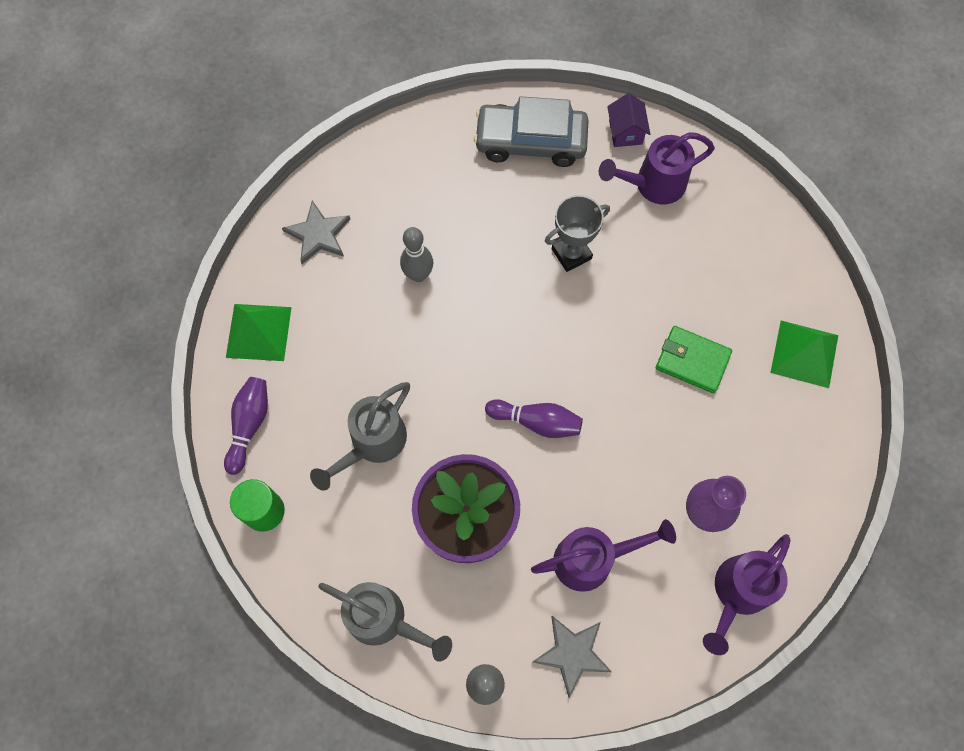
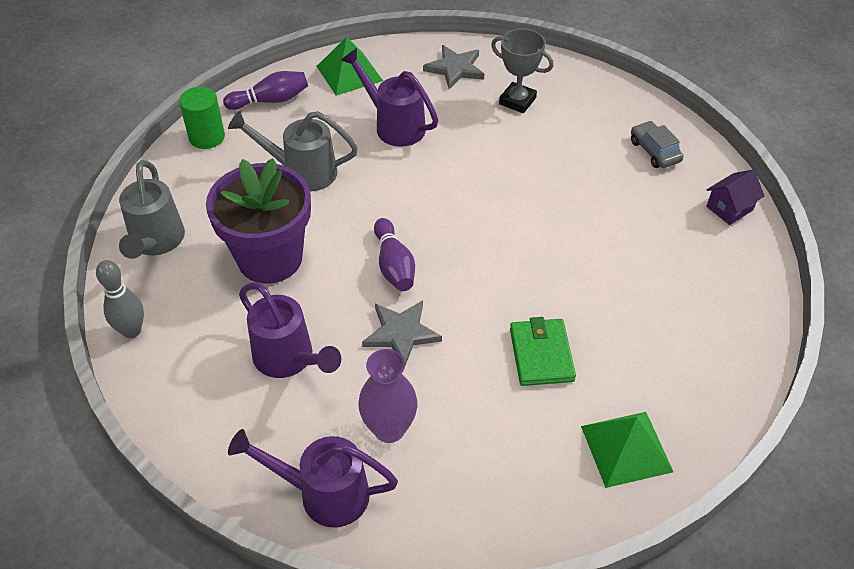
camera: 60 degrees right, 20 degrees down
grey bowling pin [400,227,433,282] -> none
grey car [474,96,589,167] -> grey car [631,121,684,168], size x0.53
grey star [533,616,612,698] -> grey star moved to [362,300,442,366]
grey trophy [545,195,610,272] -> grey trophy moved to [491,29,554,113]
purple watering can [599,132,715,204] -> purple watering can moved to [341,48,438,147]

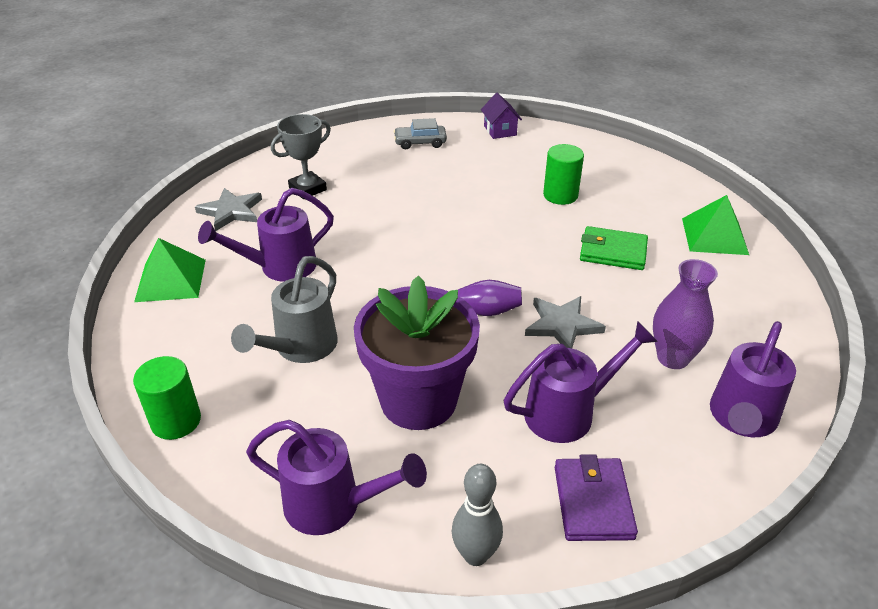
camera: 70 degrees left, 10 degrees down
grey watering can [119,160,185,259] -> purple watering can [246,420,427,535]
purple bowling pin [223,71,308,110] -> none
none -> green cylinder [543,144,584,205]
none -> purple wallet [555,454,638,541]

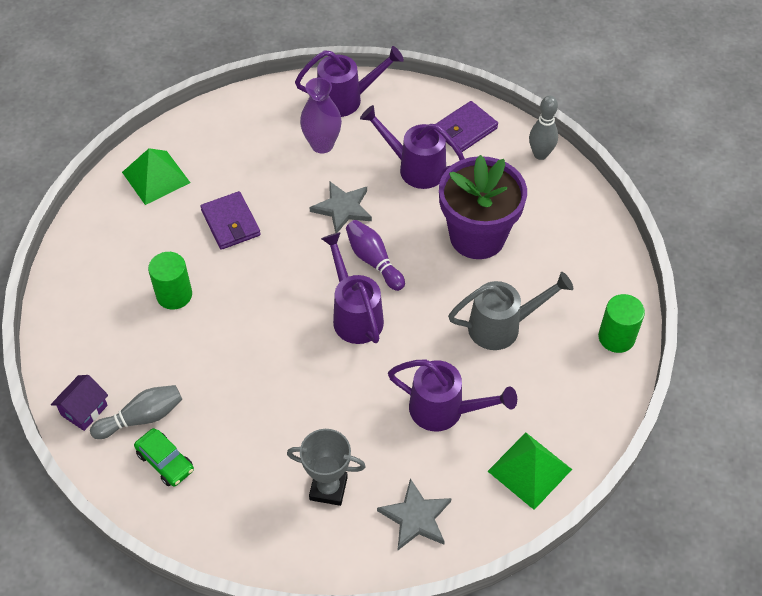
camera: 130 degrees left, 15 degrees up
purple watering can [246,420,427,535] -> purple watering can moved to [321,232,384,344]
grey car [394,118,447,149] -> green car [134,428,194,486]
green wallet [580,226,648,270] -> purple wallet [200,191,261,250]
none -> grey bowling pin [90,385,182,439]

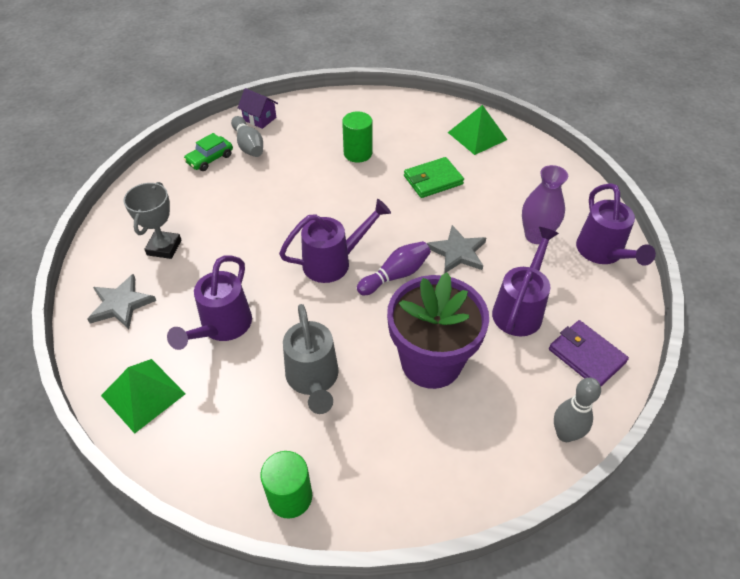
camera: 90 degrees right, 5 degrees down
purple wallet [200,191,261,250] -> green wallet [404,157,464,198]

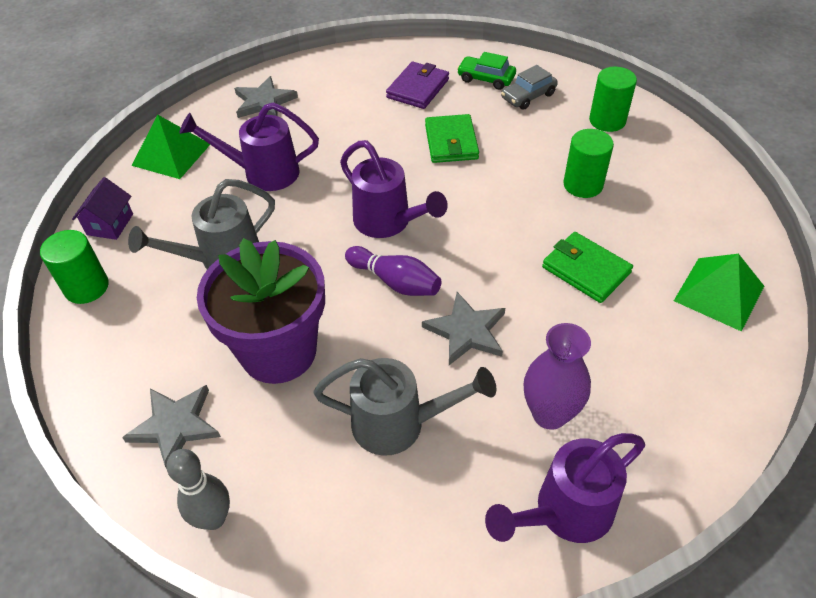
camera: 70 degrees right, 0 degrees up
grey trophy [123,182,181,259] -> none
grey bowling pin [231,116,263,157] -> grey car [501,65,558,110]
purple house [238,88,278,129] -> purple house moved to [72,177,133,240]
purple watering can [492,227,559,336] -> grey watering can [313,358,496,456]
purple wallet [549,320,629,386] -> purple wallet moved to [386,62,449,109]
none -> grey star [122,385,221,469]
none -> green wallet [425,114,479,163]
none -> green cylinder [589,67,637,132]

